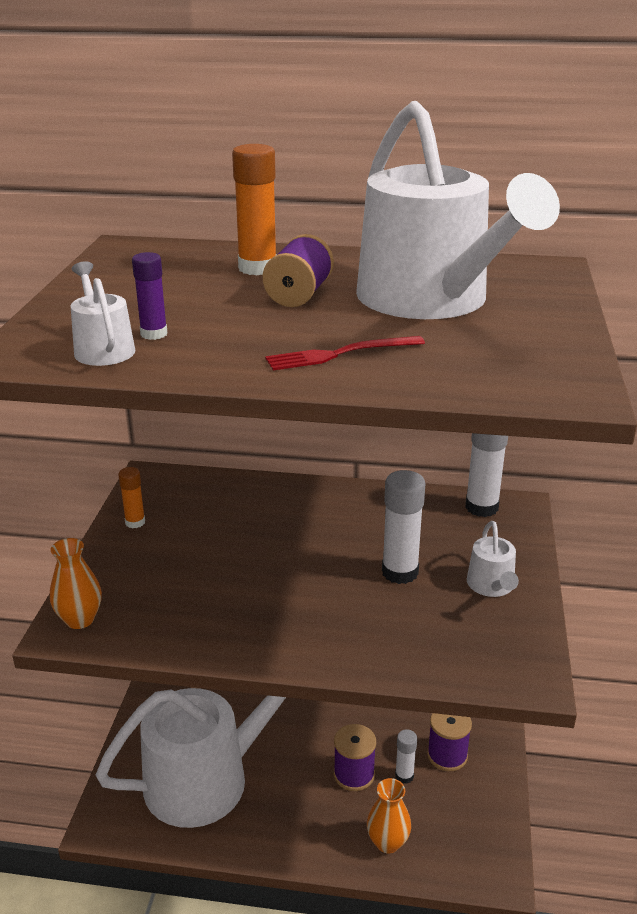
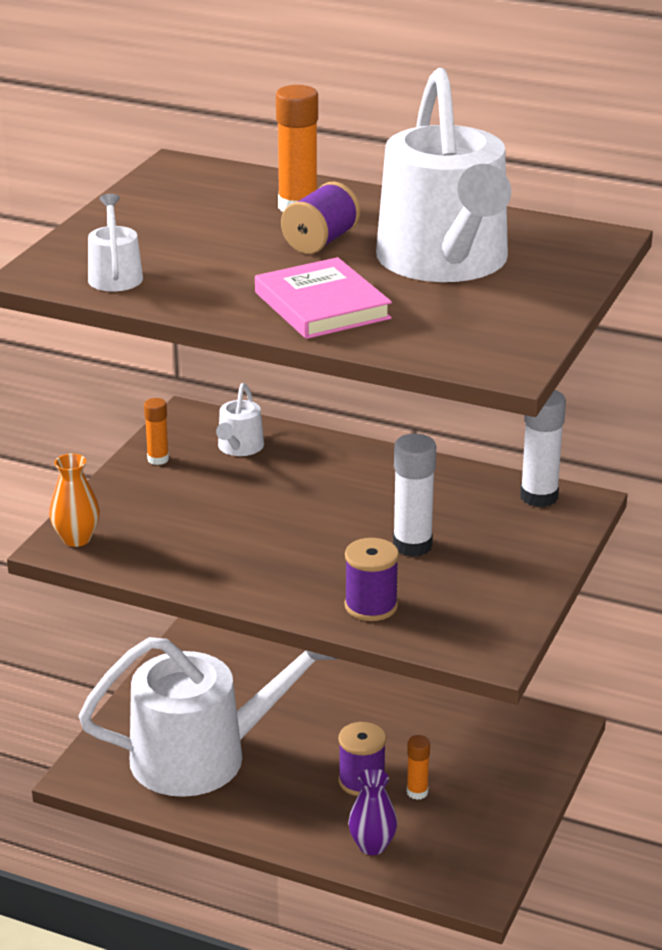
camera: 15 degrees right, 0 degrees up
purple glue stick [132,252,167,340] -> none
red fork [265,336,425,370] -> pink book [255,257,392,339]
orange vase [367,778,411,853] -> purple vase [348,768,397,855]
white glue stick [395,729,417,784] -> orange glue stick [407,735,430,800]
purple spool [427,713,472,771] -> purple spool moved to [345,538,399,621]
white watering can [467,521,519,597] -> white watering can moved to [216,383,264,456]

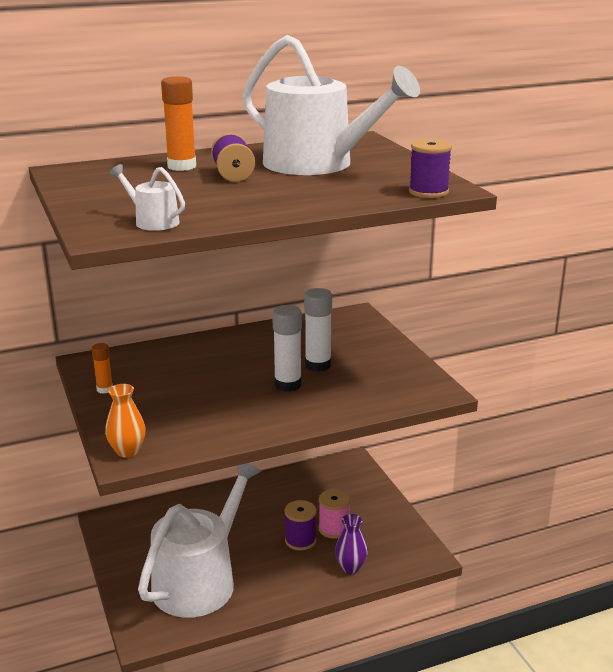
camera: 45 degrees left, 5 degrees down
white watering can [216,383,264,456] -> none
pink book [255,257,392,339] -> none
purple spool [345,538,399,621] -> purple spool moved to [409,139,452,198]
orange glue stick [407,735,430,800] -> pink spool [319,489,350,539]
white glue stick [520,390,566,507] -> white glue stick moved to [272,305,302,392]

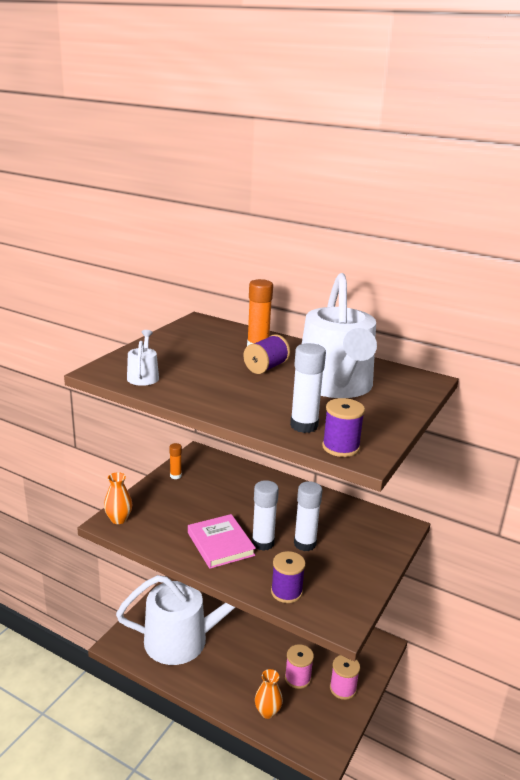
camera: 50 degrees right, 0 degrees up
purple spool [284,500,317,551] -> purple spool moved to [271,551,306,603]
purple vase [335,514,368,574] -> orange vase [255,669,283,719]
none -> pink book [188,514,256,569]
none -> white glue stick [290,343,326,433]
none -> pink spool [330,655,360,700]

